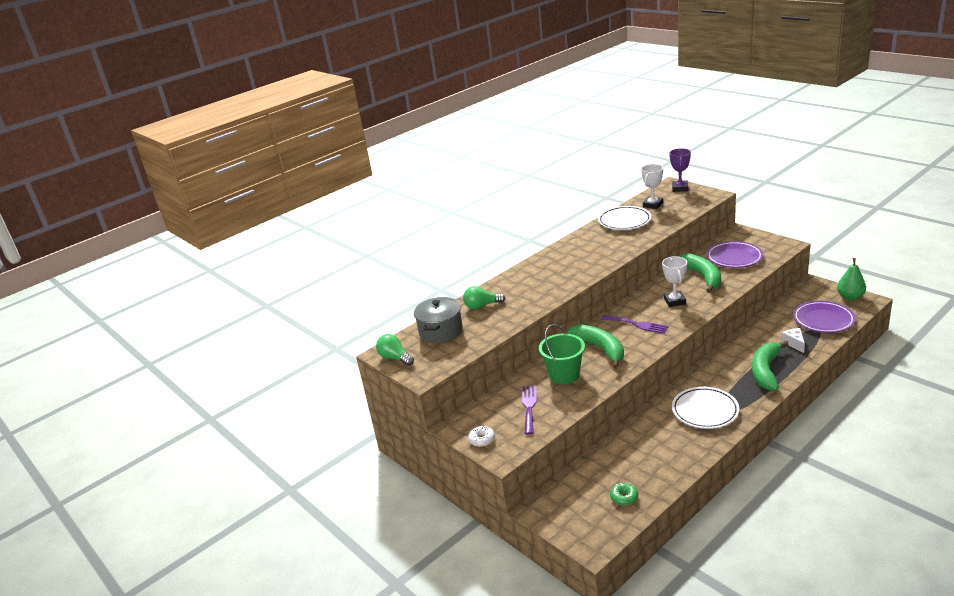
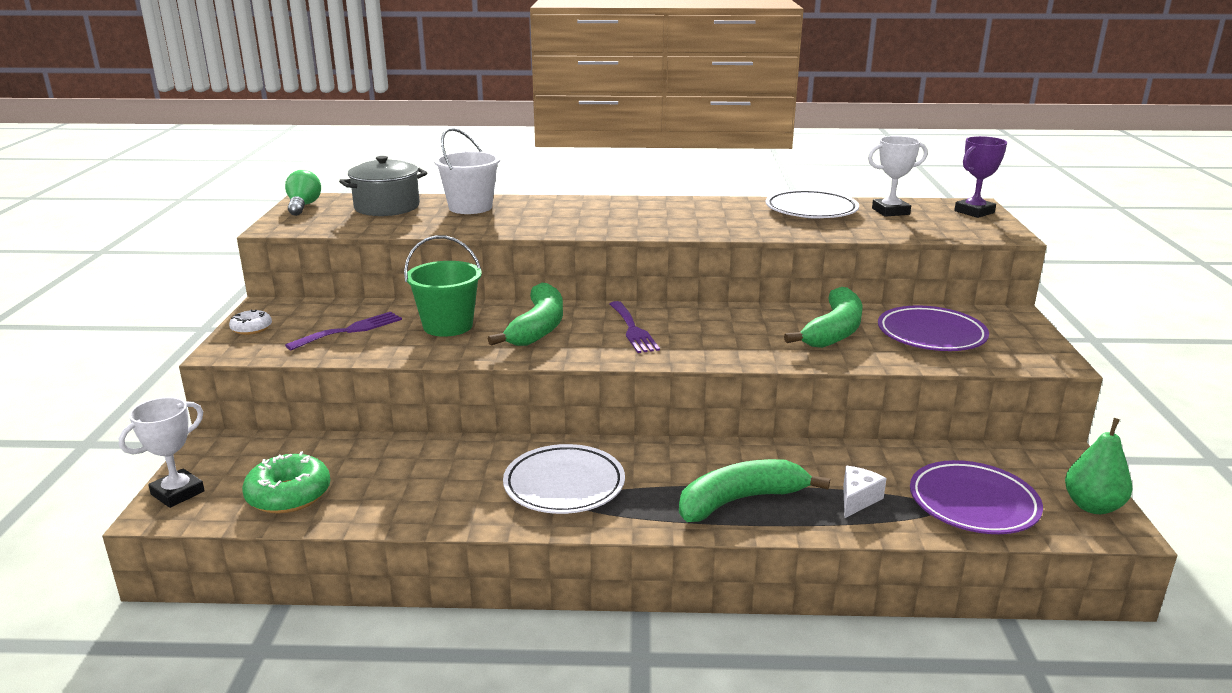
camera: 40 degrees right, 5 degrees down
green light bulb [463,286,505,309] -> white bucket [434,128,500,214]
green donut [610,483,638,506] -> green donut [242,451,330,514], size x1.76
white trophy [662,256,687,307] -> white trophy moved to [118,397,205,508]

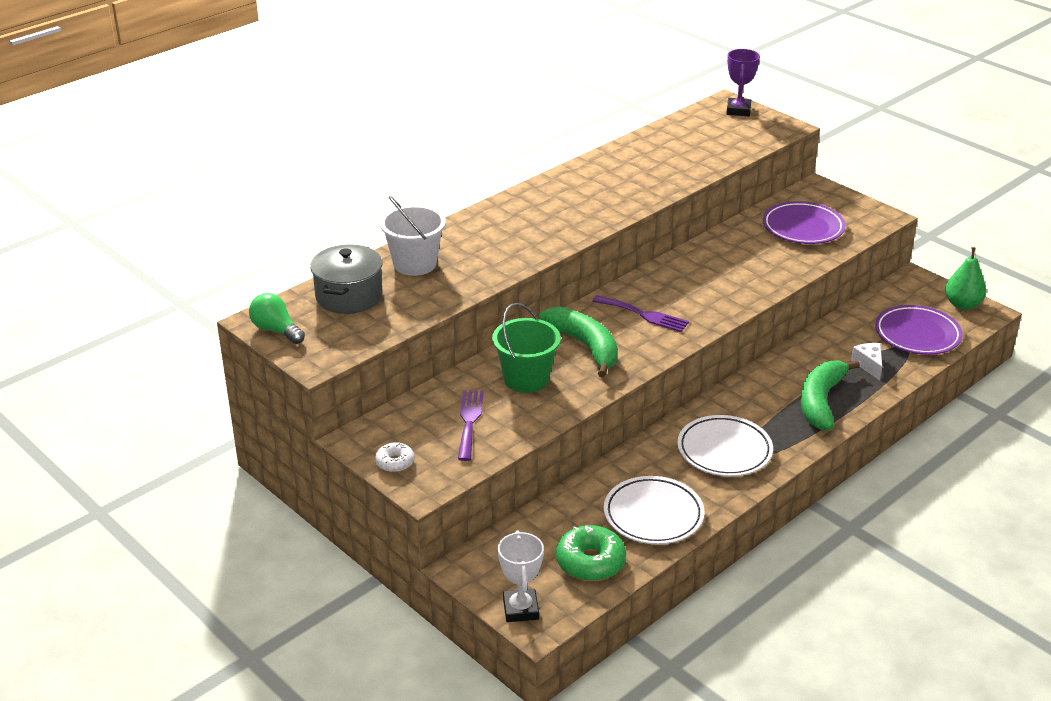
camera: 45 degrees left, 10 degrees up
white plate [766,189,859,219] -> white plate moved to [604,476,704,544]
green banana [784,287,862,348] -> none
white trophy [868,136,928,217] -> none

